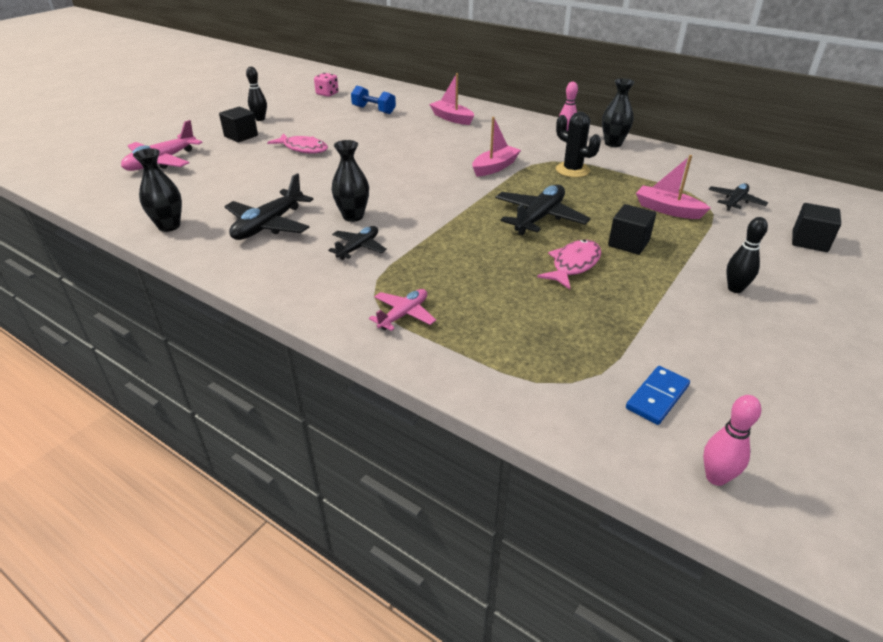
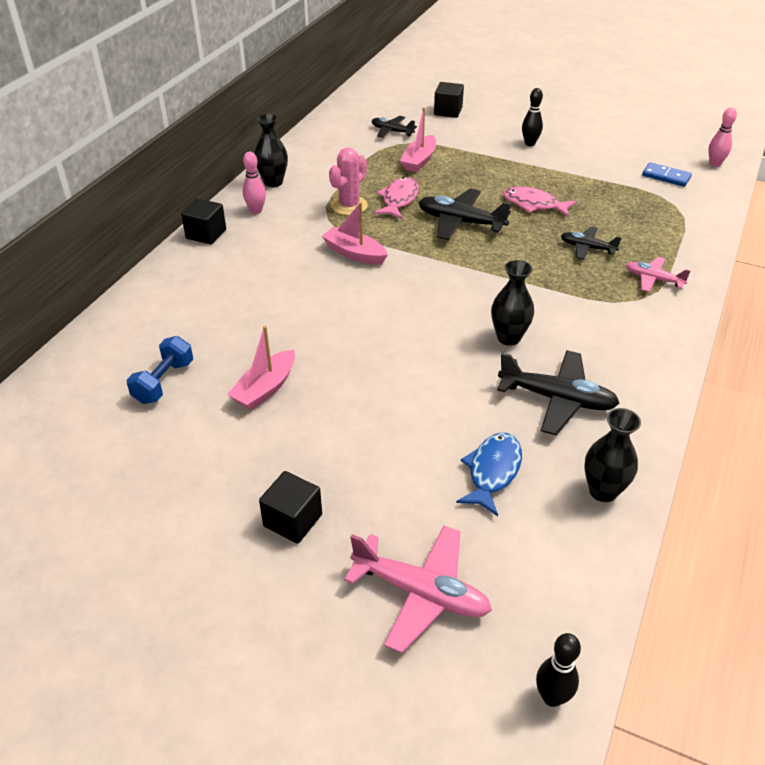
camera: 100 degrees left, 5 degrees up
black bowling pin [246,67,267,121] -> black bowling pin moved to [536,633,581,707]
pink fish [267,133,328,154] -> pink fish moved to [374,177,419,219]
pink dice [314,73,338,97] -> none
black plane [328,226,387,260] -> black plane moved to [561,227,622,260]
pink boat [429,73,474,125] -> pink boat moved to [227,326,295,410]
black cactus [556,112,601,178] -> pink cactus [329,148,368,215]
black cube [608,204,656,255] -> black cube moved to [181,198,226,245]
none -> blue fish [456,432,522,516]

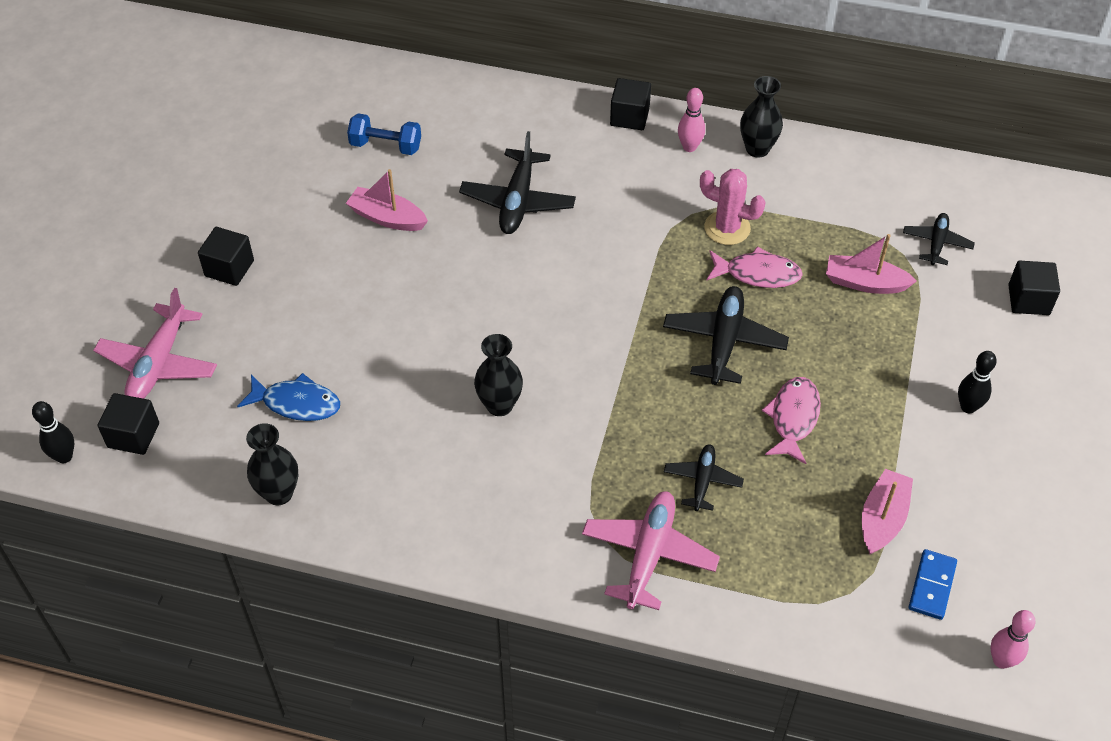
camera: 80 degrees right, 10 degrees up
pink boat [322,202,388,265] -> pink boat moved to [862,469,913,554]
black plane [497,350,620,435] -> black plane moved to [459,131,576,234]
pink plane [626,257,691,292] -> pink plane [582,491,720,610], size x1.68
none -> black cube [97,393,159,455]

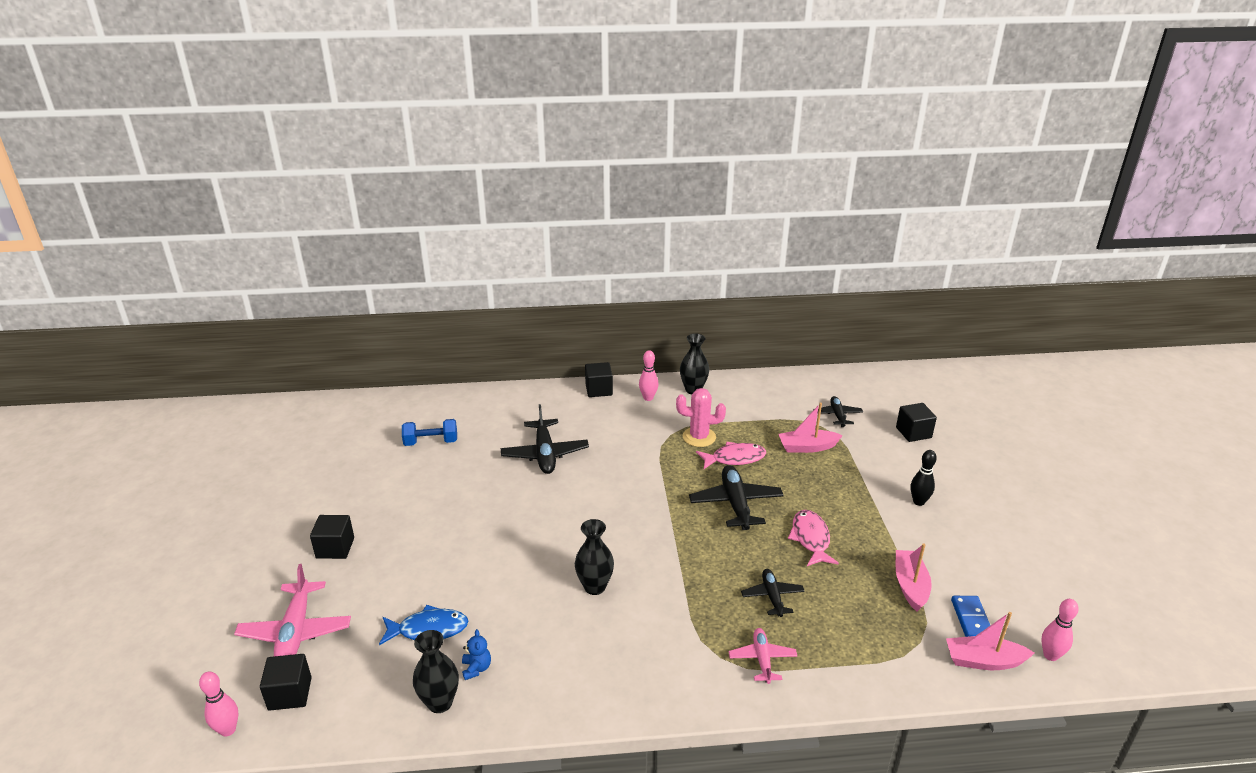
camera: 20 degrees left, 20 degrees down
black bowling pin [32,401,74,463] -> pink bowling pin [199,672,238,737]
pink boat [346,169,428,231] -> pink boat moved to [946,612,1034,670]
pink plane [582,491,720,610] -> pink plane [729,628,797,684], size x0.60
none -> blue teddy bear [462,629,491,680]

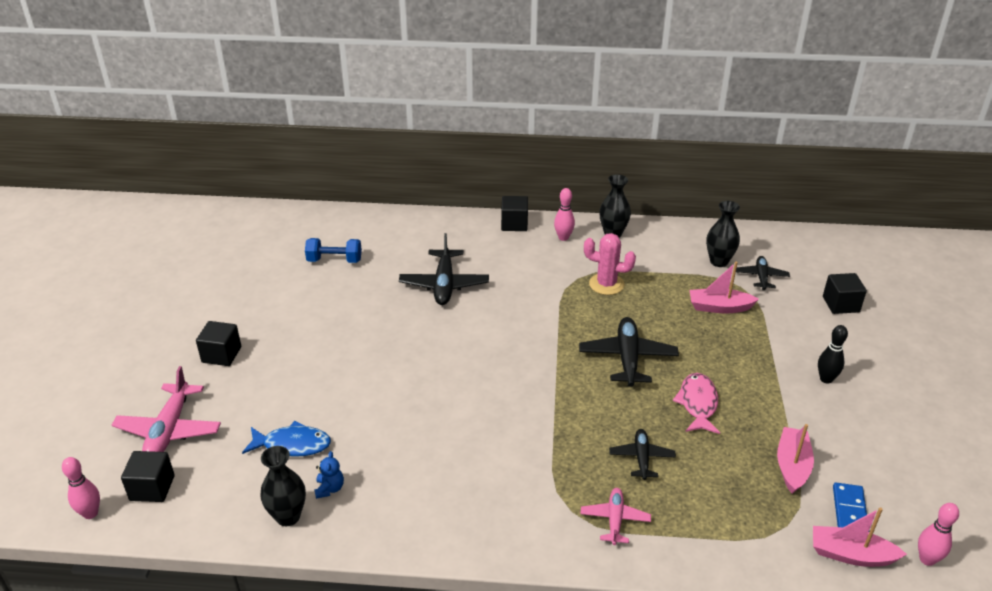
camera: 10 degrees right, 5 degrees up
black vase [575,519,614,595] -> black vase moved to [706,201,740,267]
pink fish [696,442,766,469] -> none

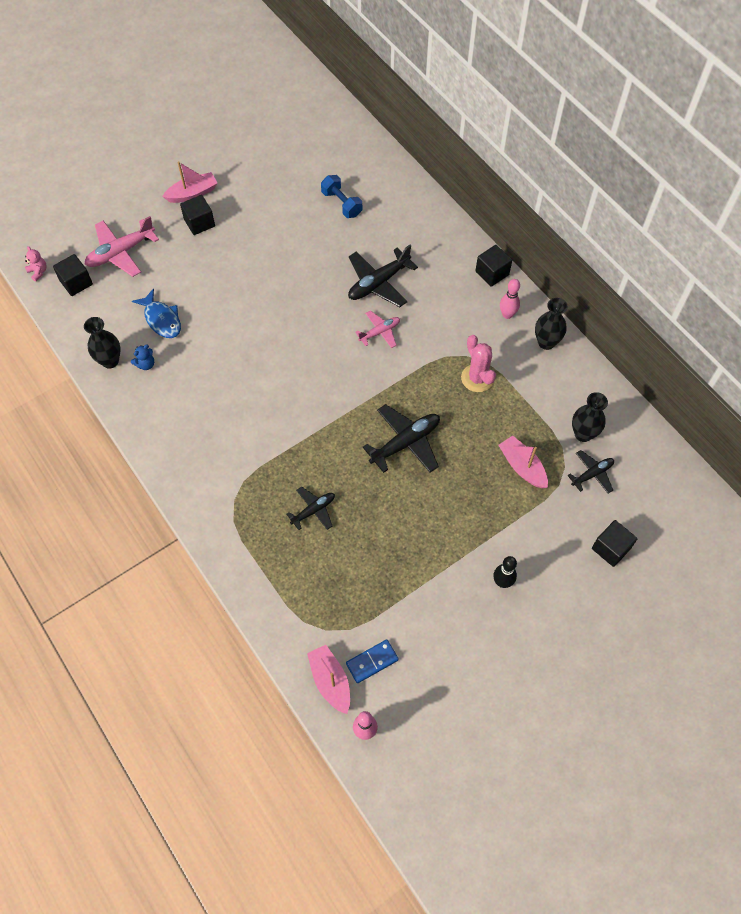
camera: 50 degrees right, 25 degrees up
pink bowling pin [62,457,100,519] -> pink teddy bear [25,246,47,282]
pink plane [580,488,651,545] -> pink plane moved to [355,310,400,348]
pink fish [673,373,720,434] -> none
pink boat [777,424,814,494] -> pink boat moved to [162,161,218,203]

